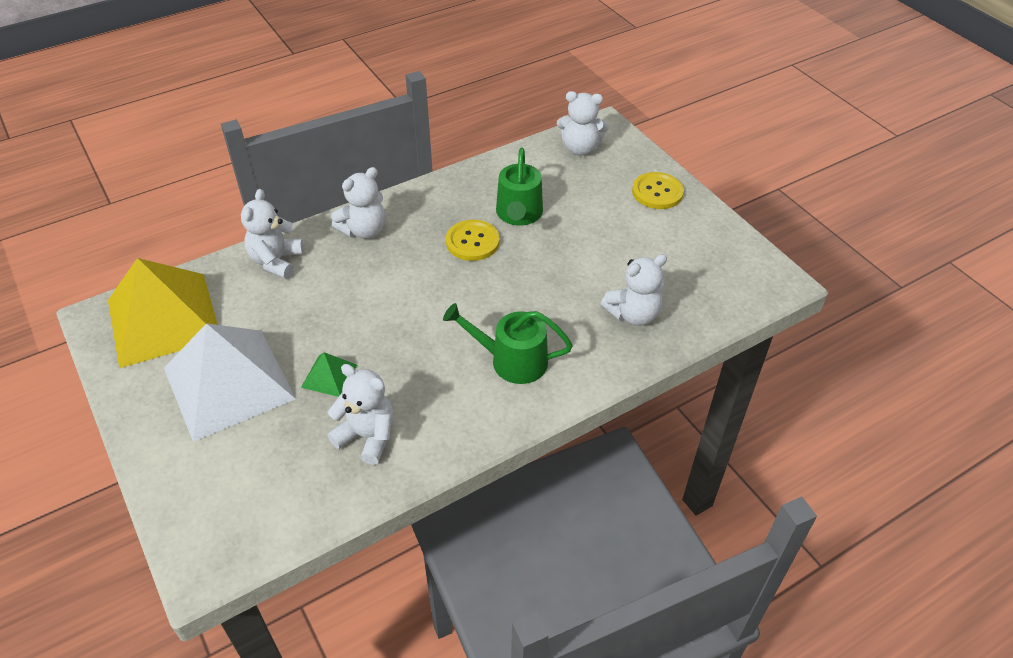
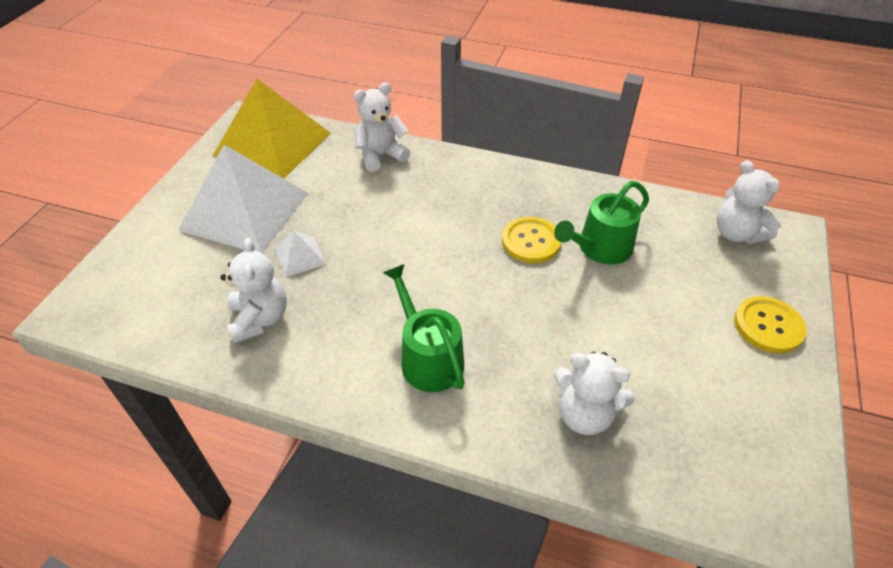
camera: 50 degrees right, 0 degrees up
green pyramid [301,352,357,397] -> white pyramid [275,231,326,277]
white teddy bear [331,167,385,239] -> none

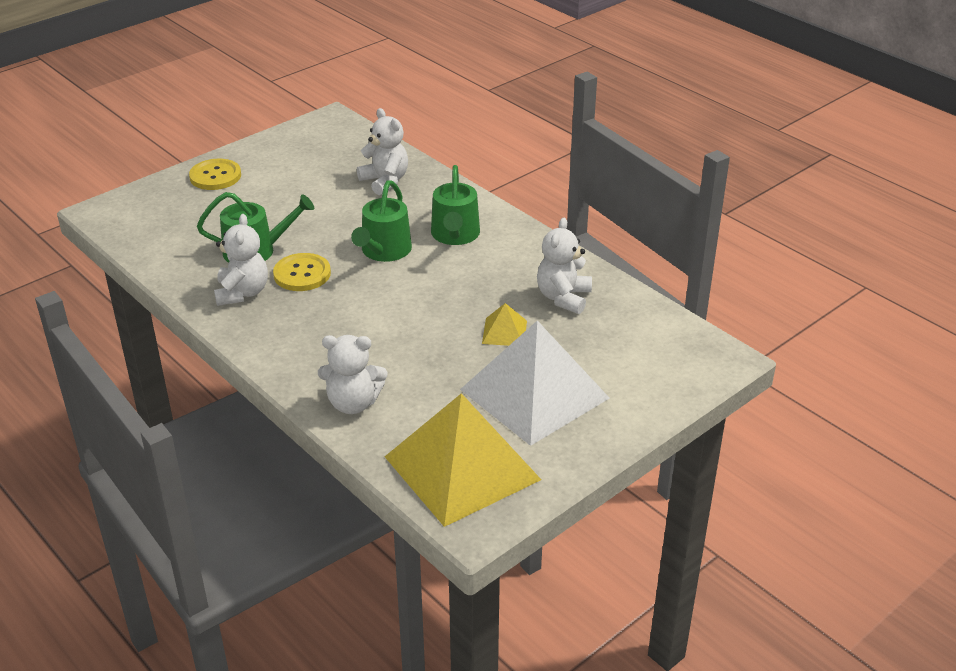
camera: 150 degrees left, 10 degrees down
white pyramid [275,231,326,277] -> yellow pyramid [482,303,527,346]
white teddy bear [717,160,781,244] -> white teddy bear moved to [214,214,268,306]
none -> green watering can [351,180,412,262]

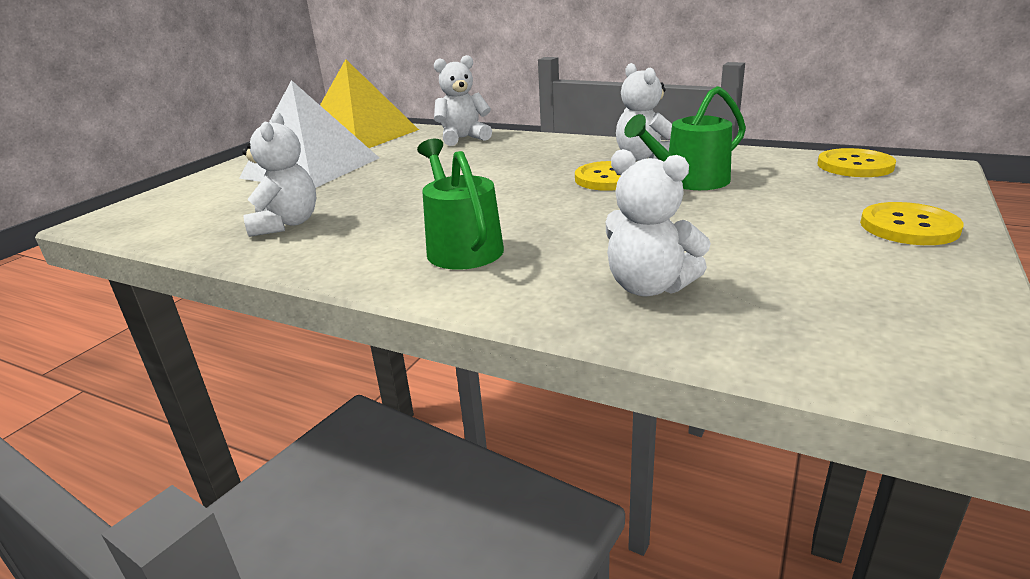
camera: 160 degrees right, 10 degrees down
green watering can [351,180,412,262] -> none
yellow pyramid [482,303,527,346] -> none
none -> yellow button [818,148,896,177]

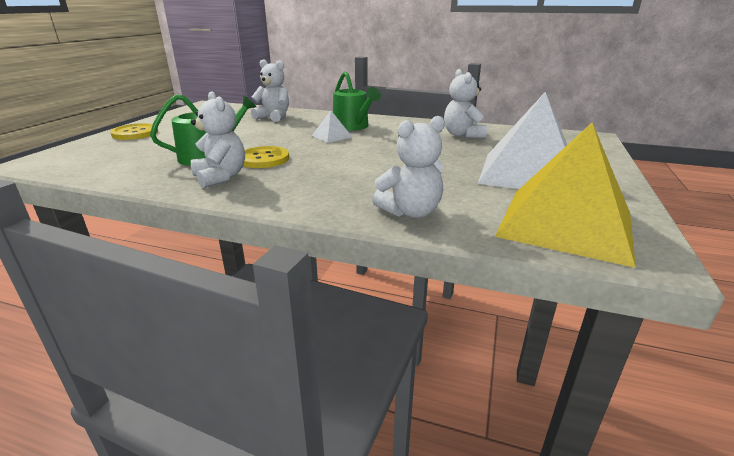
camera: 170 degrees right, 0 degrees up
yellow button [818,148,896,177] -> none
none -> white pyramid [312,111,352,143]

